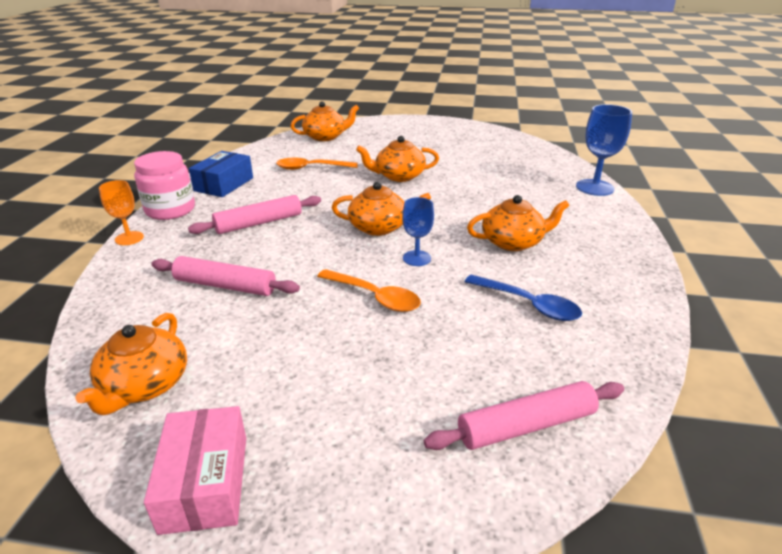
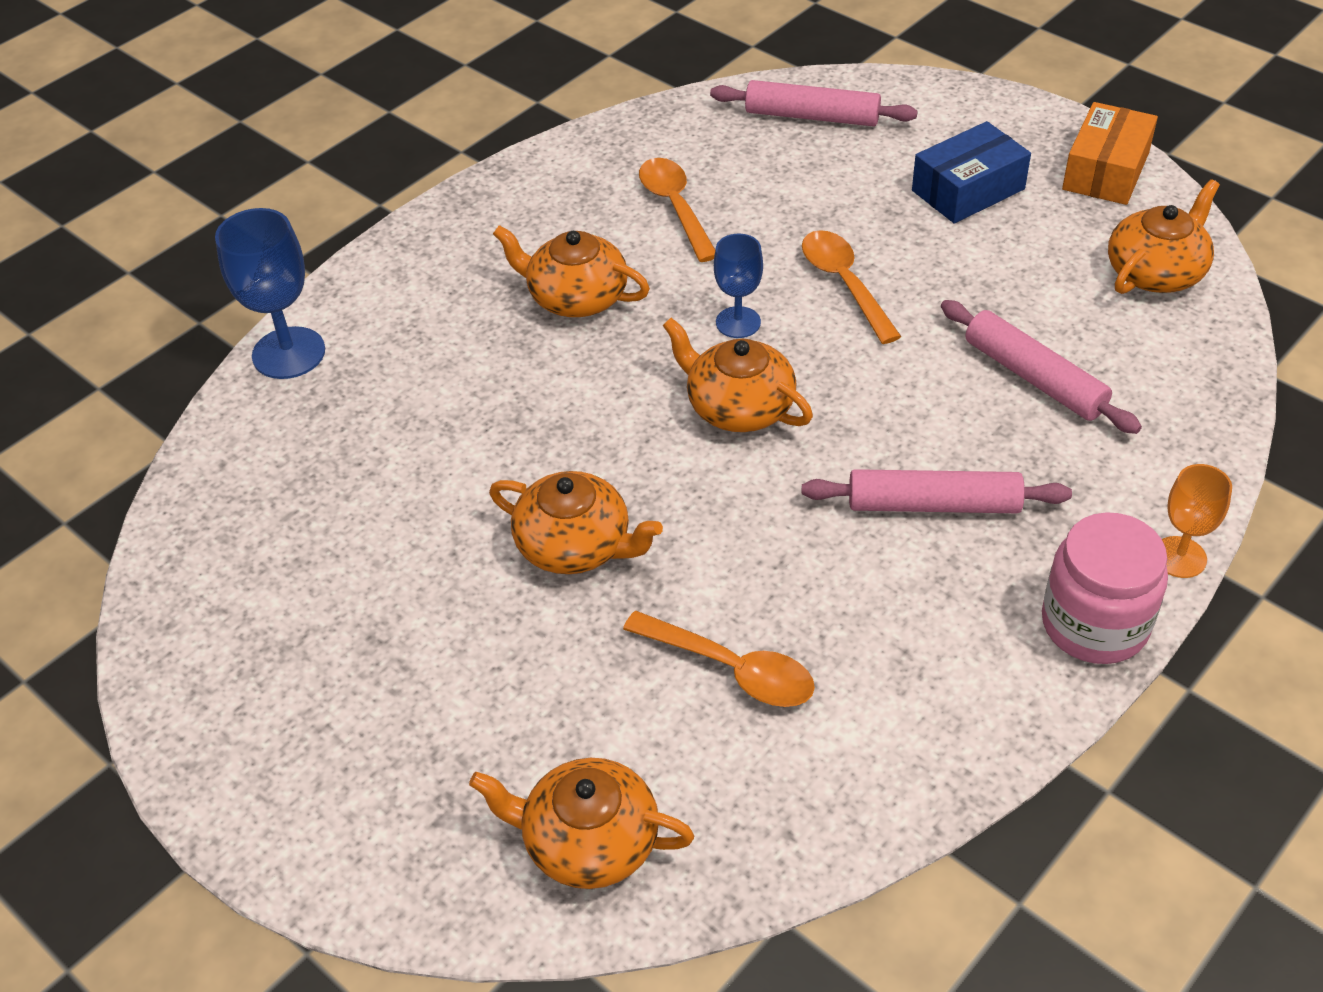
camera: 145 degrees left, 15 degrees up
pink box [144,406,246,535] -> orange box [1062,102,1158,205]
blue box [189,151,253,197] -> blue box moved to [912,121,1031,224]
blue spoon [465,274,582,321] -> orange spoon [639,158,715,262]

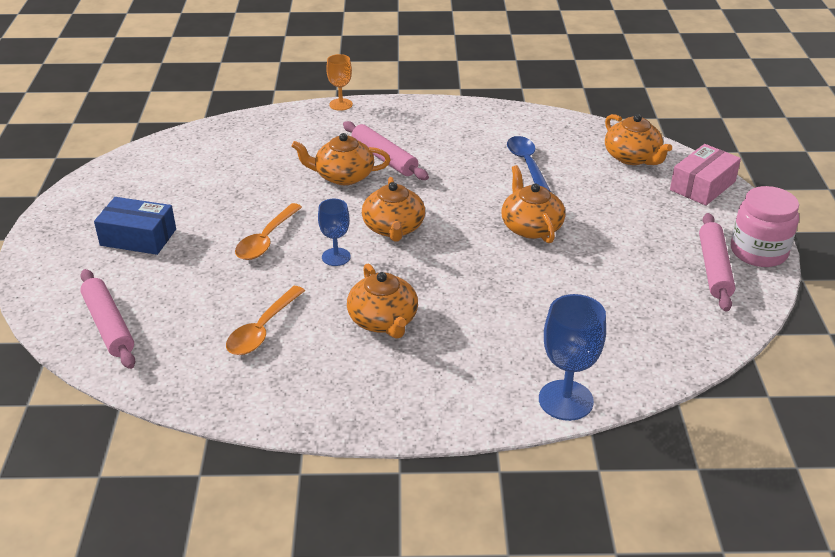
camera: 135 degrees left, 10 degrees down
orange spoon [623,611,815,707] -> blue spoon [507,136,550,191]
pink rolling pin [941,300,1142,434] -> pink rolling pin moved to [699,213,735,312]
pink jar [1042,512,1168,664] -> pink jar moved to [731,186,799,267]
orange box [1062,102,1158,205] -> none
orange teapot [1108,179,1220,294] -> orange teapot moved to [291,133,391,185]
none -> pink box [670,144,741,206]

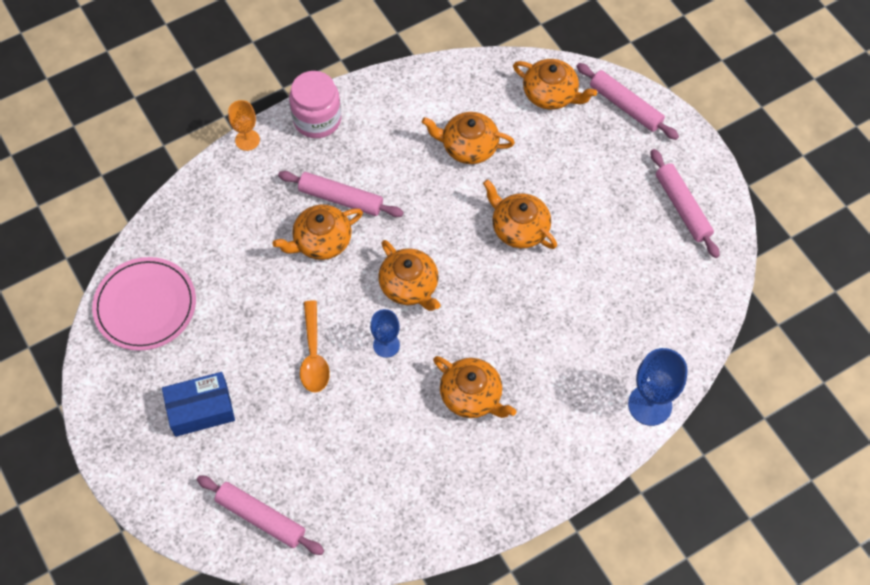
camera: 30 degrees left, 25 degrees up
orange spoon [226,286,305,355] -> none
blue spoon [507,136,550,191] -> orange teapot [422,112,515,164]
pink box [670,144,741,206] -> pink rolling pin [576,63,679,140]
pink jar [731,186,799,267] -> pink jar moved to [289,71,341,138]
none -> pink plate [92,257,196,351]

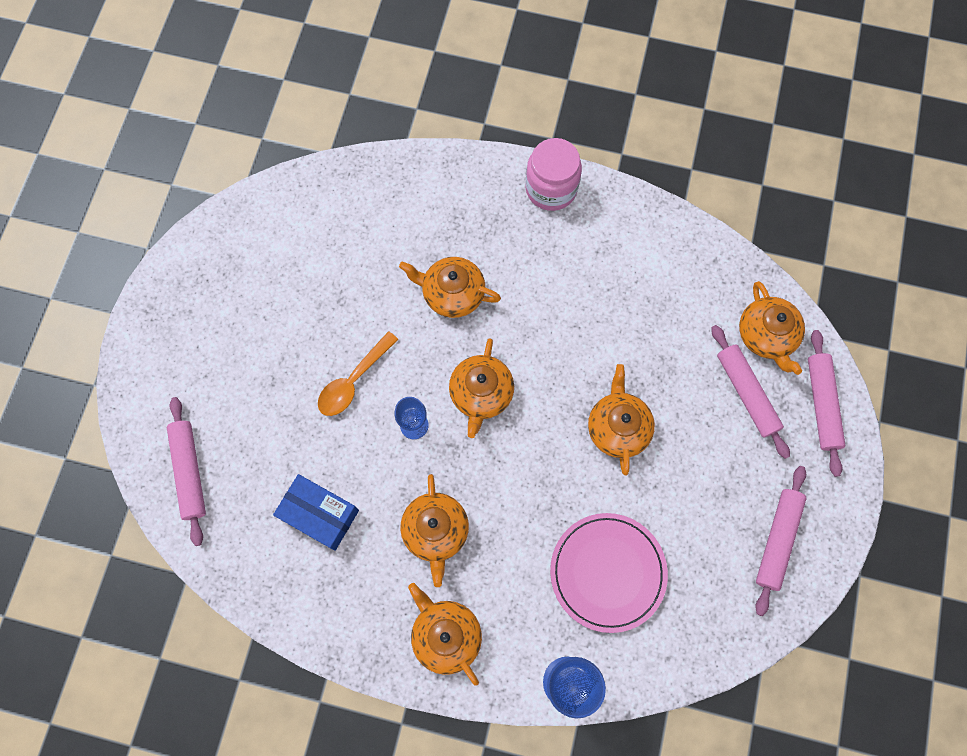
camera: 45 degrees right, 10 degrees up
pink plate [92,257,196,351] -> pink plate moved to [550,513,668,633]
blue box [162,372,235,437] -> blue box moved to [273,474,359,551]
orange goblet [228,100,260,151] -> none
pink rolling pin [278,171,404,217] -> pink rolling pin moved to [711,325,790,459]
orange teapot [422,112,515,164] -> orange teapot moved to [408,583,482,686]

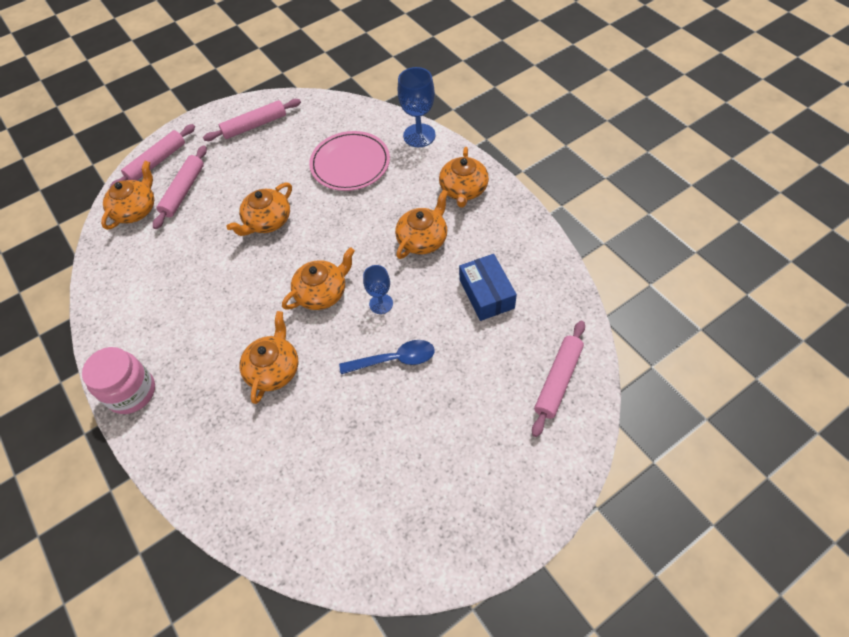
camera: 135 degrees left, 15 degrees down
orange spoon [318,331,399,416] -> blue spoon [339,340,434,374]
orange teapot [399,257,501,318] -> orange teapot turned 135 degrees counterclockwise [239,311,298,404]

